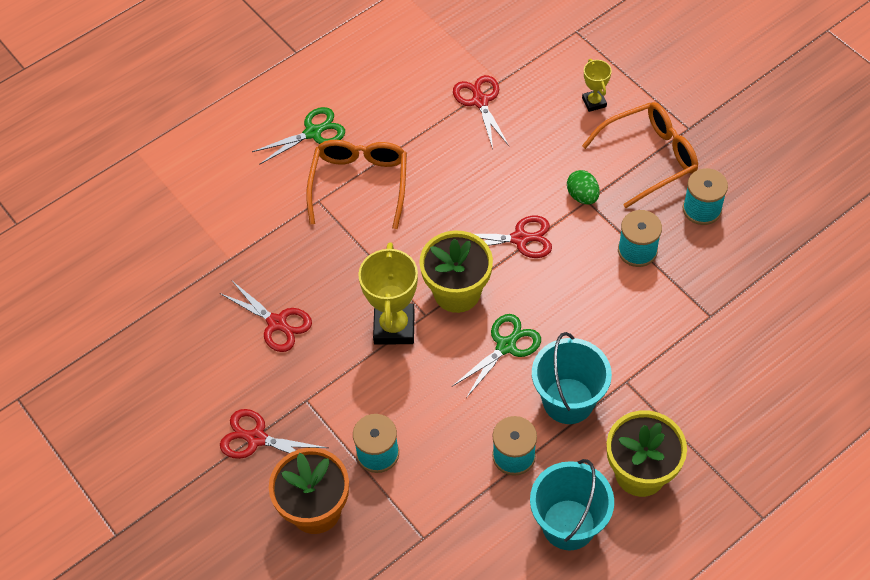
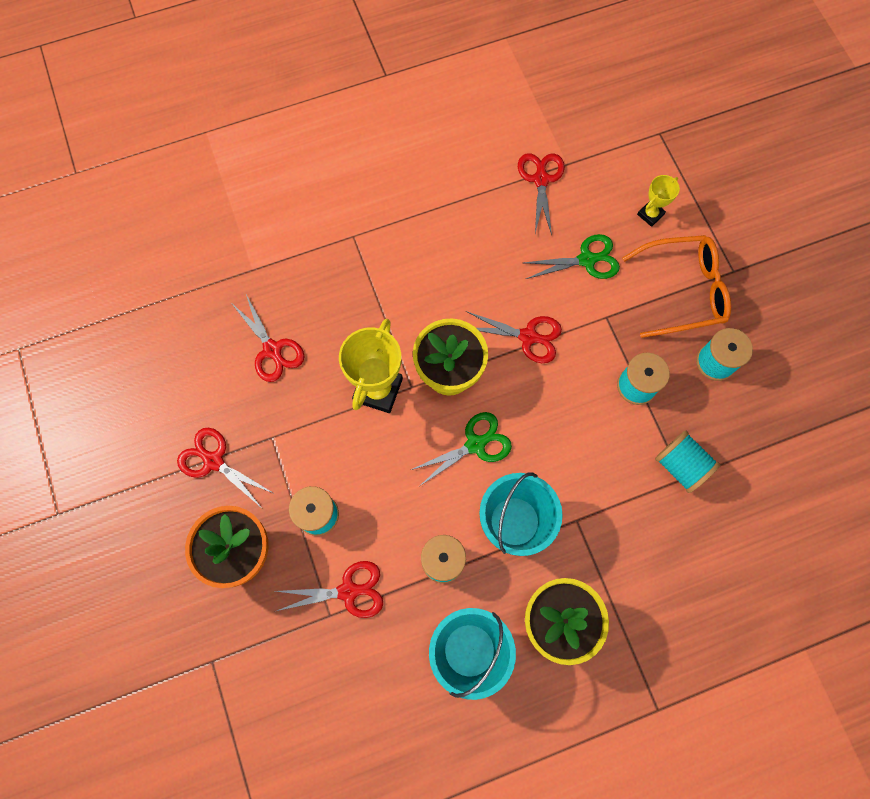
camera: 15 degrees right, 15 degrees up
green scissors [252,107,345,165] -> green scissors moved to [524,234,620,279]
orange glasses [306,140,407,229] -> none
green egg [567,170,599,205] -> none
yellow trophy [582,59,612,112] -> yellow trophy turned 45 degrees clockwise [637,175,680,227]
none -> red scissors [276,561,383,618]
none -> turquoise spool [655,431,720,493]

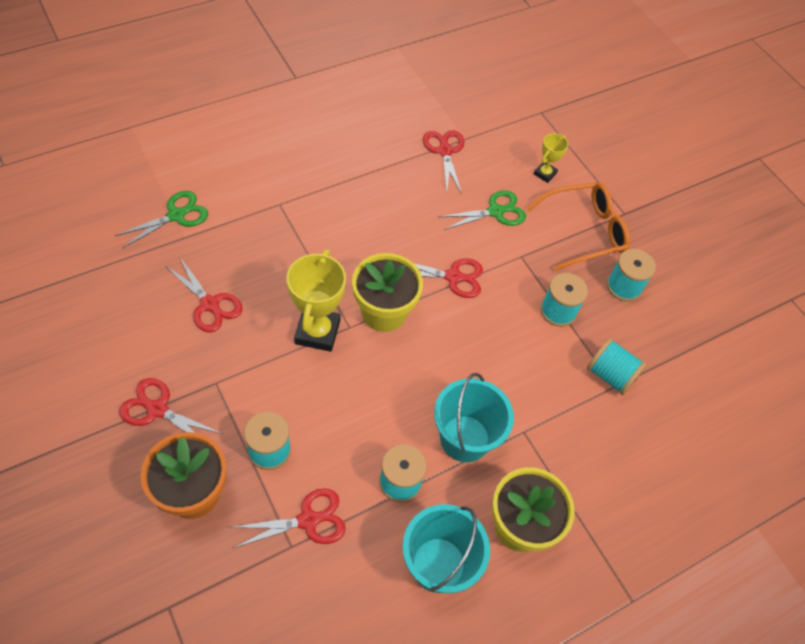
camera: 15 degrees left, 15 degrees down
green scissors [411,412,512,486] -> green scissors moved to [115,191,208,248]

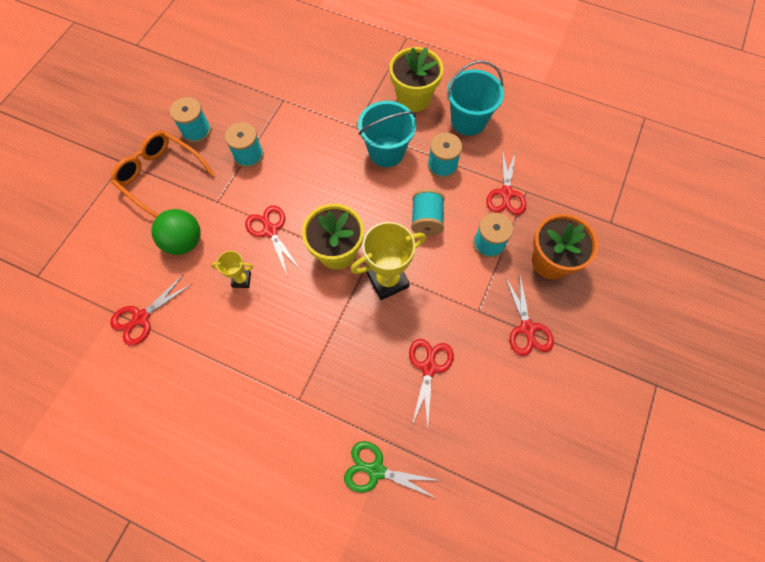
camera: 120 degrees left, 10 degrees up
red scissors [230,488,346,548] -> red scissors turned 120 degrees counterclockwise [486,149,526,215]
green scissors [438,190,526,230] -> green ball [151,209,200,255]
yellow trophy [534,133,568,183] -> yellow trophy moved to [211,251,253,288]
turquoise spool [587,338,647,395] -> turquoise spool moved to [411,189,445,236]

